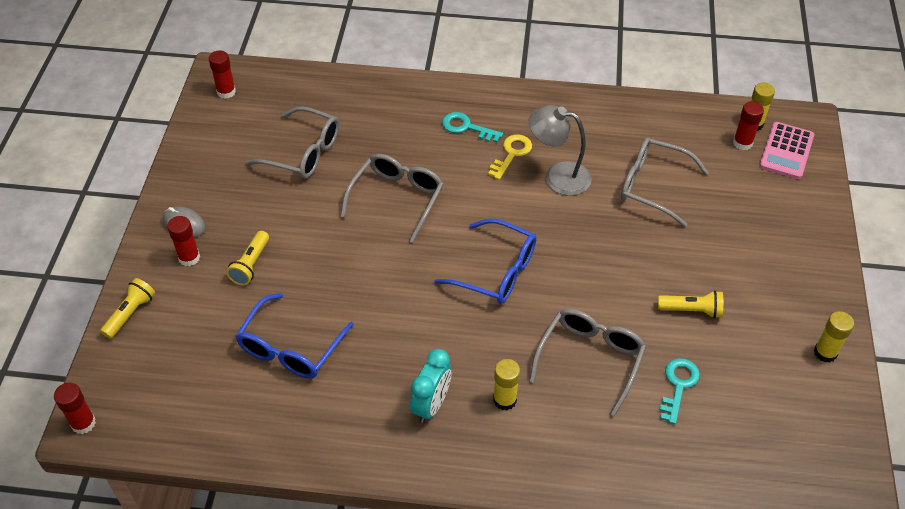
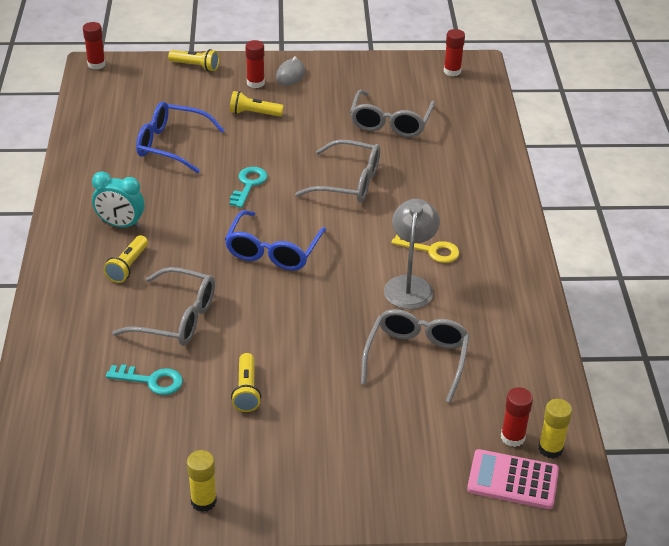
camera: 80 degrees right, 10 degrees down
turquoise key [442,112,503,143] -> turquoise key moved to [230,167,268,208]
yellow glue stick [493,359,520,410] -> yellow flashlight [103,235,148,283]

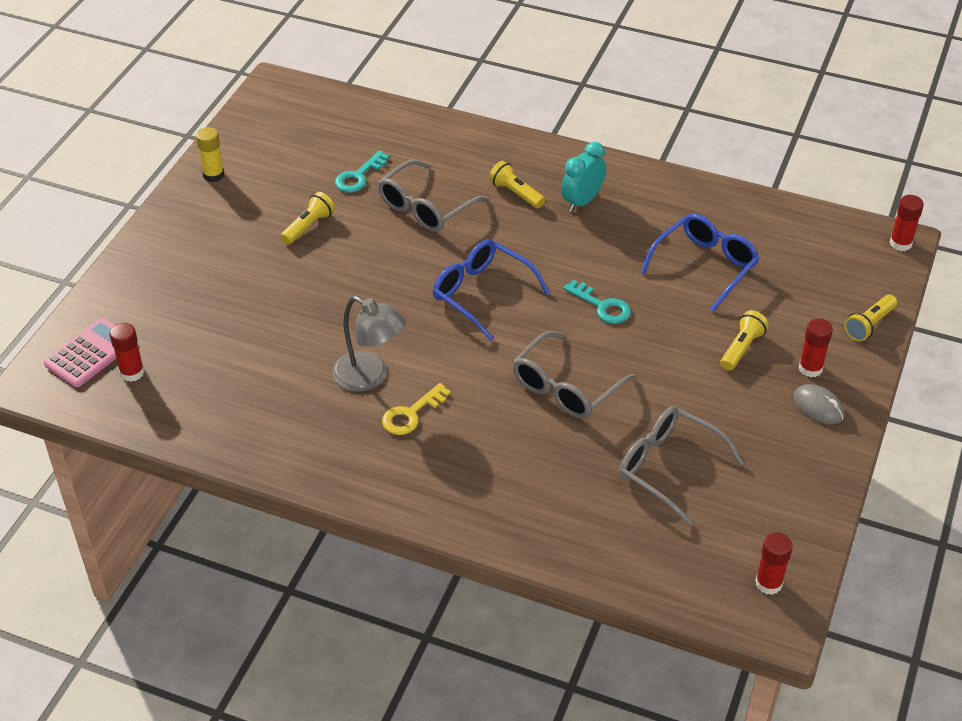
camera: 115 degrees right, 5 degrees up
yellow flashlight [231,353,261,412] -> yellow flashlight turned 105 degrees clockwise [281,192,335,244]
grey glasses [361,309,470,403] -> none
yellow glue stick [538,399,572,459] -> none

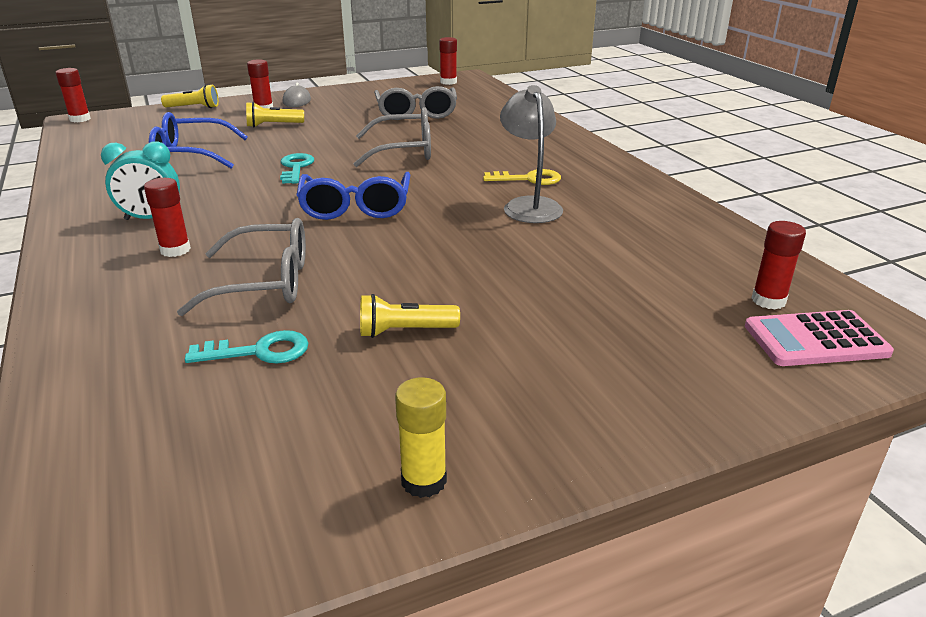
camera: 135 degrees left, 15 degrees down
yellow flashlight [489,161,545,208] -> red glue stick [144,178,191,257]

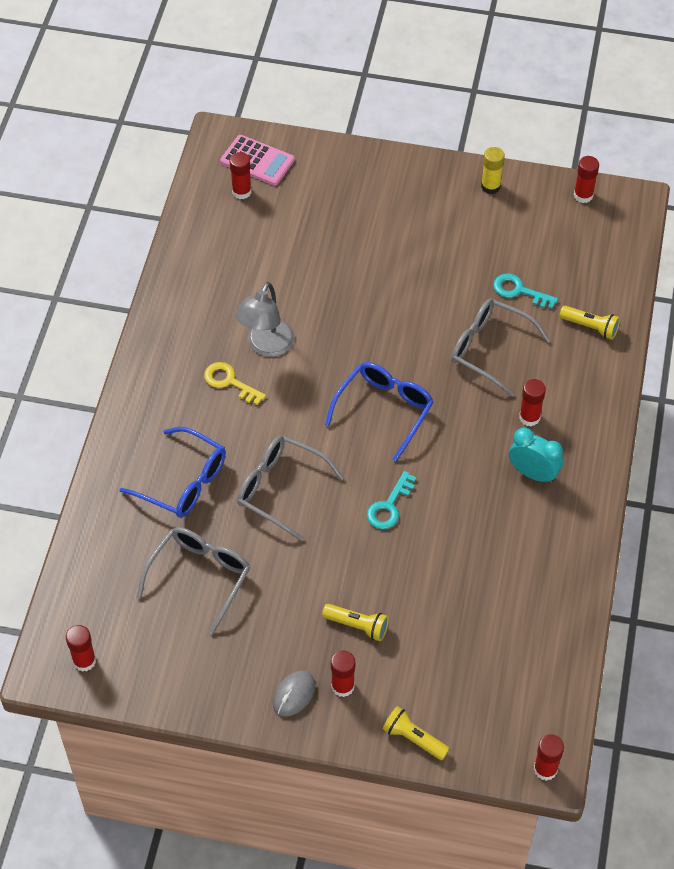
camera: 145 degrees left, 25 degrees up
blue glasses [149,112,248,169] -> blue glasses moved to [119,427,226,518]
yellow flashlight [360,294,460,338] -> yellow flashlight moved to [560,306,620,340]
none -> red glue stick [574,156,599,203]

